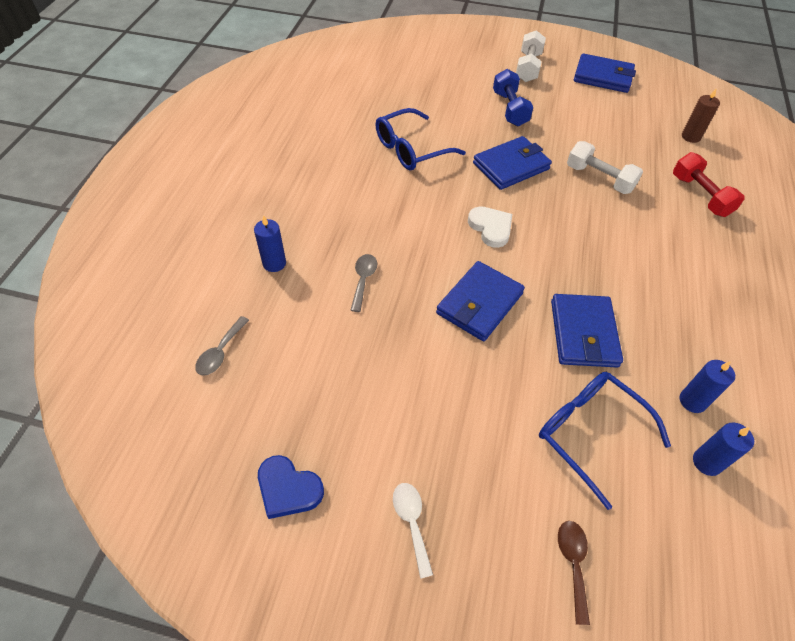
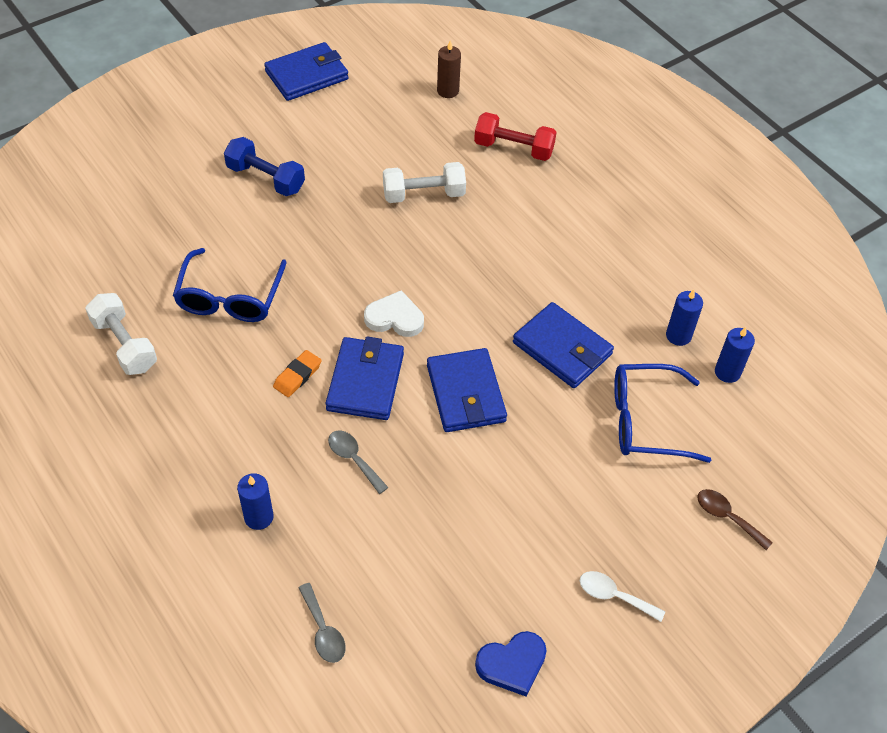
camera: 50 degrees left, 0 degrees up
blue wallet [473,136,552,190] -> blue wallet moved to [326,337,404,420]
white dumbbell [516,30,546,82] -> white dumbbell moved to [85,293,157,375]
none -> orange eraser [273,350,322,397]

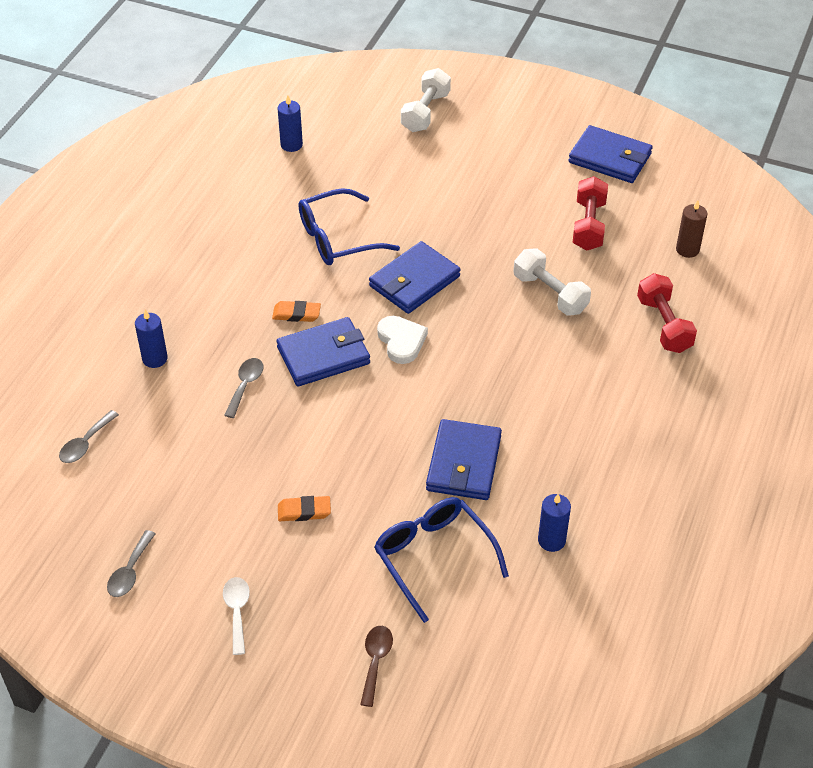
camera: 60 degrees right, 5 degrees down
white dumbbell [85,293,157,375] -> white dumbbell moved to [401,68,451,132]
blue dumbbell [224,137,305,196] -> none
blue wallet [427,348,507,432] -> blue wallet moved to [369,241,461,314]
blue heart [475,631,547,696] -> grey spoon [107,530,156,597]
blue candle [715,327,755,383] -> blue candle moved to [277,95,303,152]
none -> orange eraser [278,496,331,521]
none -> red dumbbell [573,176,608,250]

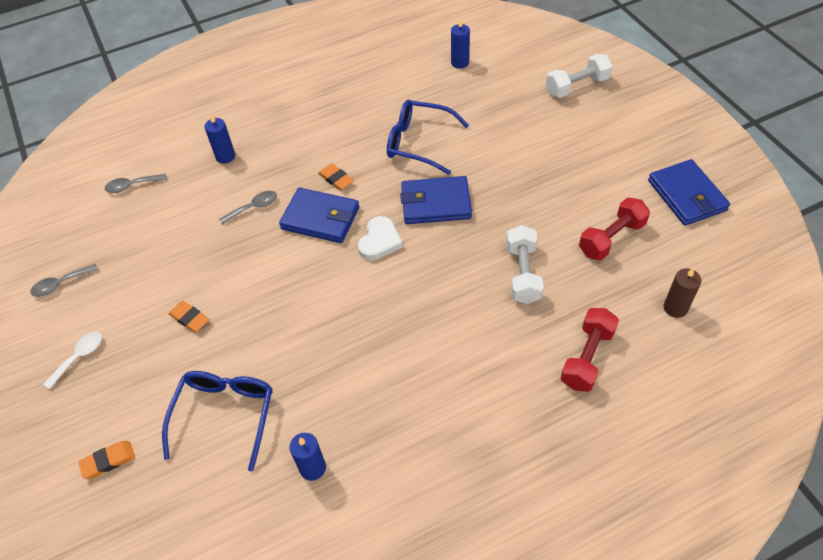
camera: 45 degrees right, 5 degrees up
brown spoon [360,626,393,707] -> orange eraser [78,441,135,479]
blue wallet [426,419,502,500] -> none

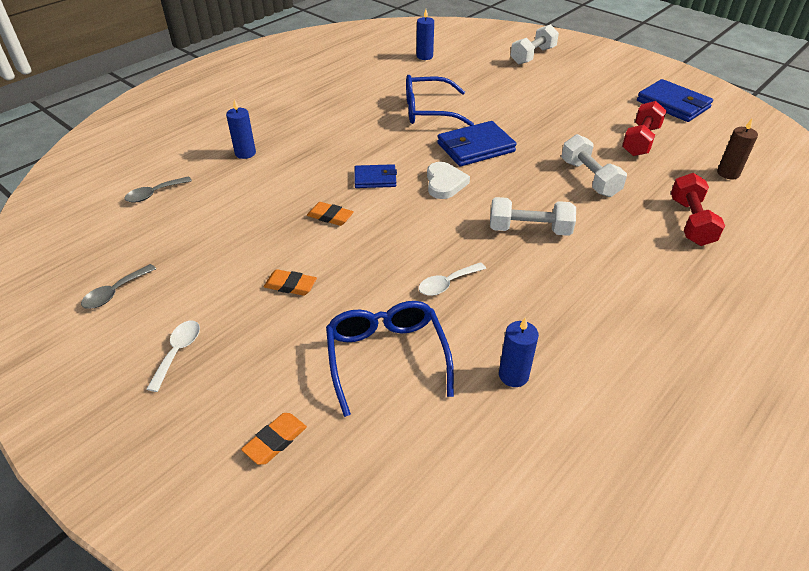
camera: 25 degrees left, 10 degrees down
grey spoon [219,191,277,225] -> none
blue wallet [279,188,359,243] -> blue wallet [354,164,397,188], size x0.60
orange eraser [318,163,354,191] -> orange eraser moved to [307,202,354,226]
none -> white spoon [419,262,486,296]
none -> white dumbbell [490,197,576,236]

